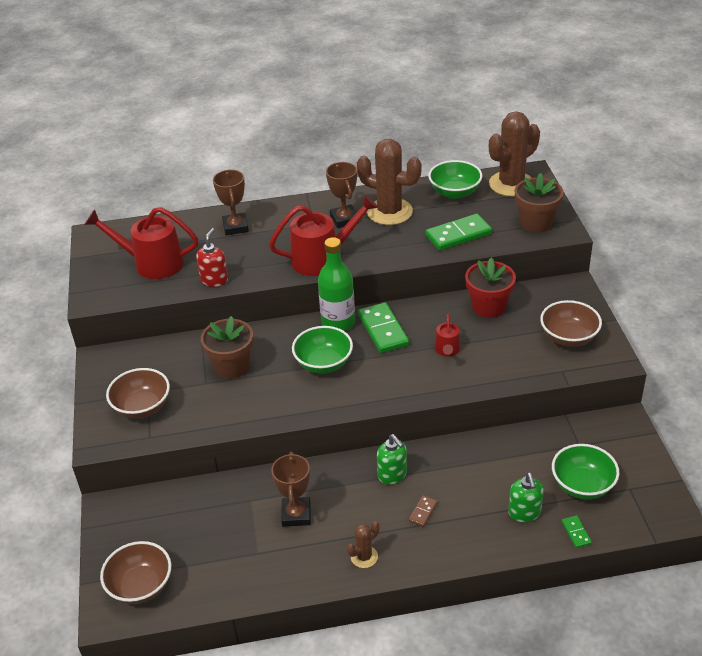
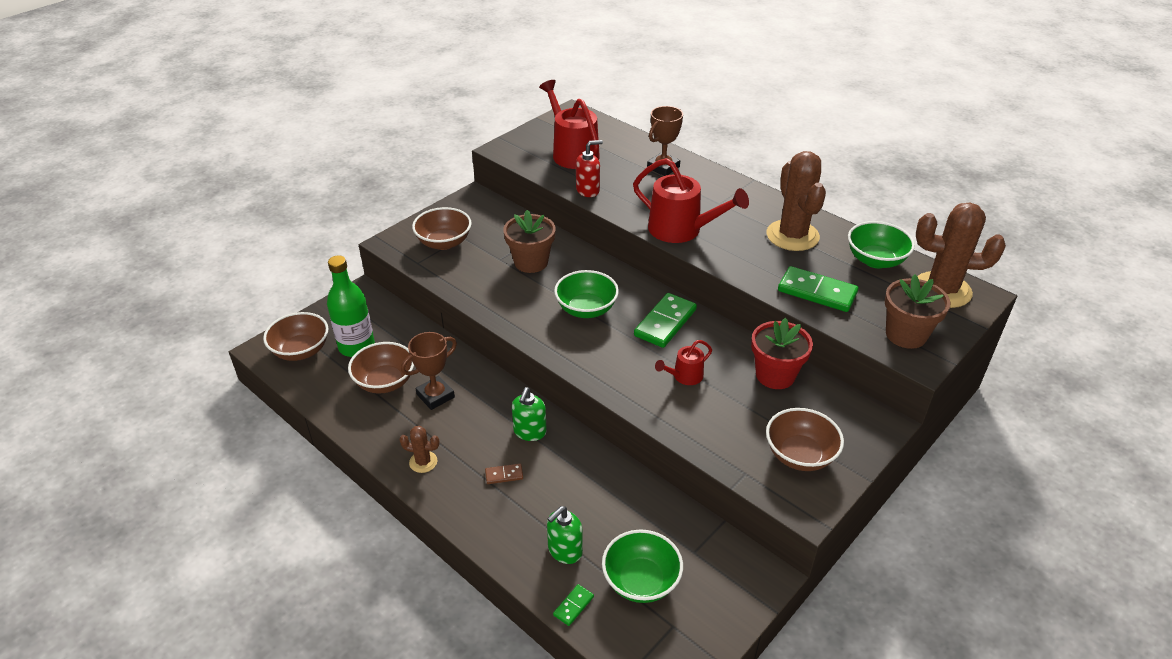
camera: 50 degrees right, 0 degrees up
green bottle [318,237,355,331] -> green bottle moved to [327,256,375,357]
brown trophy [326,162,359,228] -> none
none -> brown bowl [348,342,414,394]

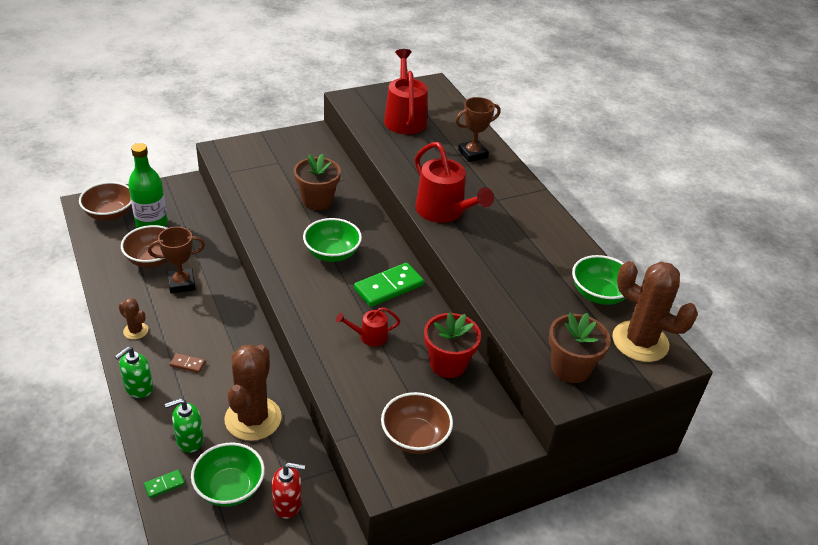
camera: 20 degrees right, 0 degrees up
brown bowl [412,207,472,250] -> none
green soap dispenser [512,387,547,441] -> green soap dispenser moved to [115,346,153,398]
red soap dispenser [576,140,603,197] -> red soap dispenser moved to [272,463,305,519]
brown cactus [766,151,826,251] -> brown cactus moved to [225,344,282,441]
green domino [778,266,858,312] -> none

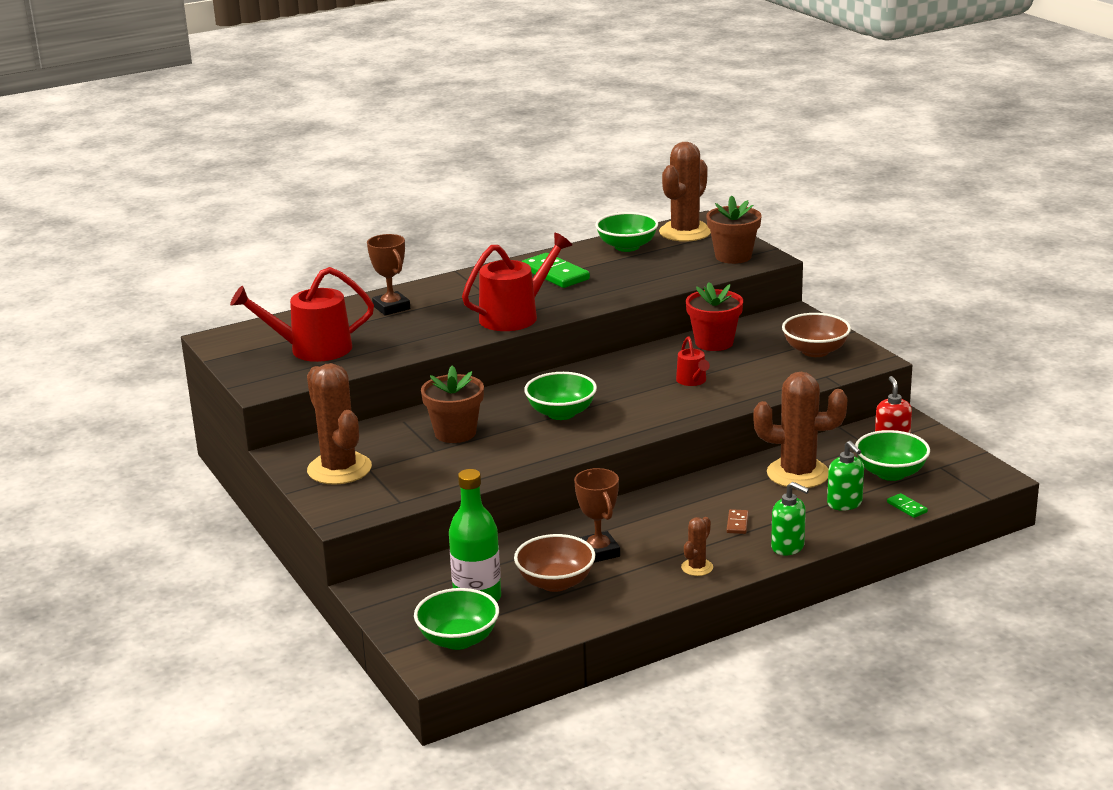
camera: 90 degrees left, 15 degrees down
brown bowl [79,182,132,221] -> green bowl [414,588,499,650]
green domino [354,263,424,307] -> green domino moved to [522,253,590,288]
none -> brown cactus [307,363,372,485]

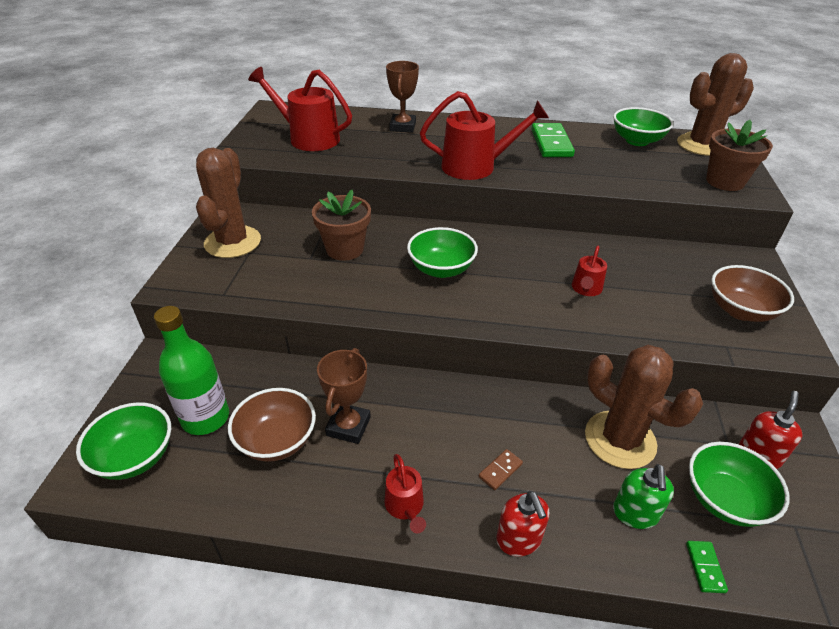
camera: 35 degrees right, 15 degrees up
brown cactus [681,517,713,576] -> red watering can [384,454,426,533]
red flower pot [686,282,743,351] -> none
green soap dispenser [771,482,809,556] -> red soap dispenser [496,491,550,557]

